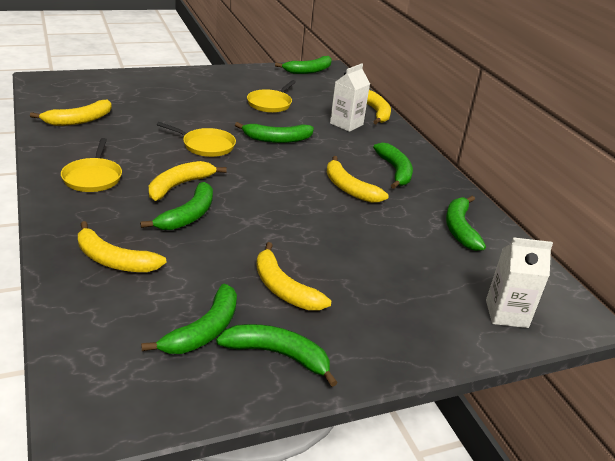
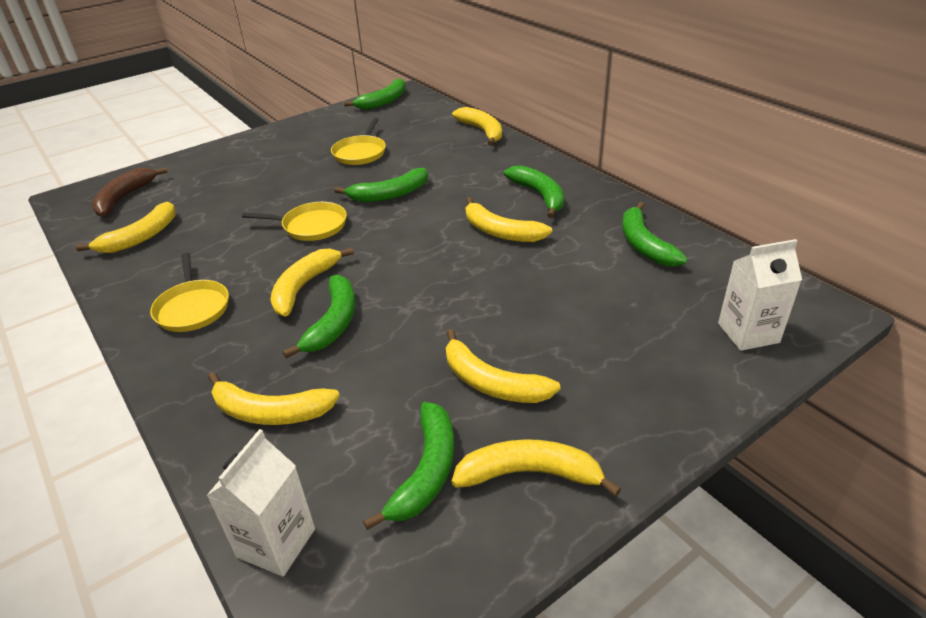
camera: 10 degrees left, 5 degrees up
green banana [216,324,338,387] -> yellow banana [452,439,621,496]
white carton [330,63,370,132] -> white carton moved to [206,429,315,577]
none -> brown banana [92,167,168,217]

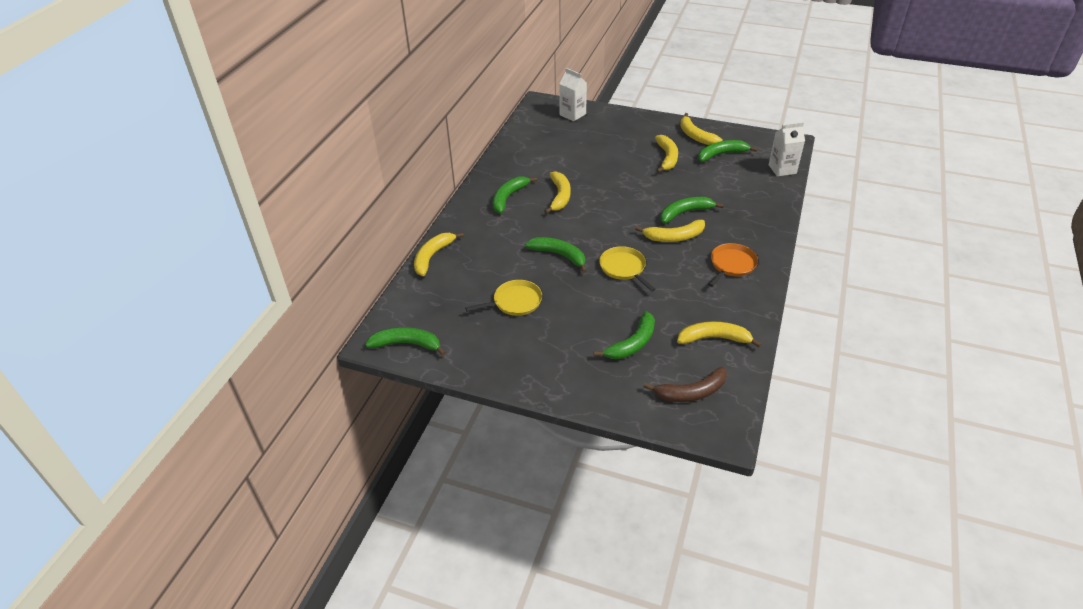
camera: 125 degrees left, 5 degrees up
yellow pan [150,253,229,332] -> orange pan [708,243,758,287]
yellow banana [208,372,340,425] -> none
green banana [622,202,688,267] -> green banana moved to [594,311,655,359]

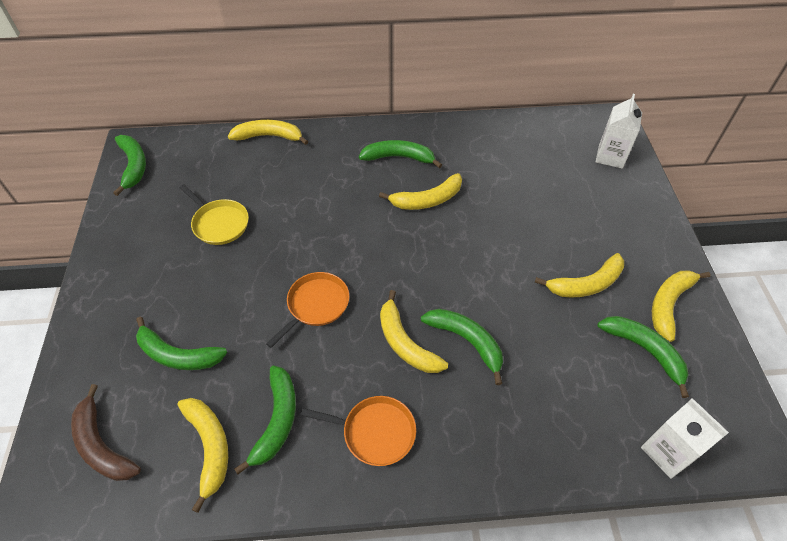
camera: 65 degrees right, 10 degrees up
green banana [525,237,587,273] -> green banana moved to [234,366,296,474]
yellow pan [599,246,656,292] -> orange pan [266,272,349,348]

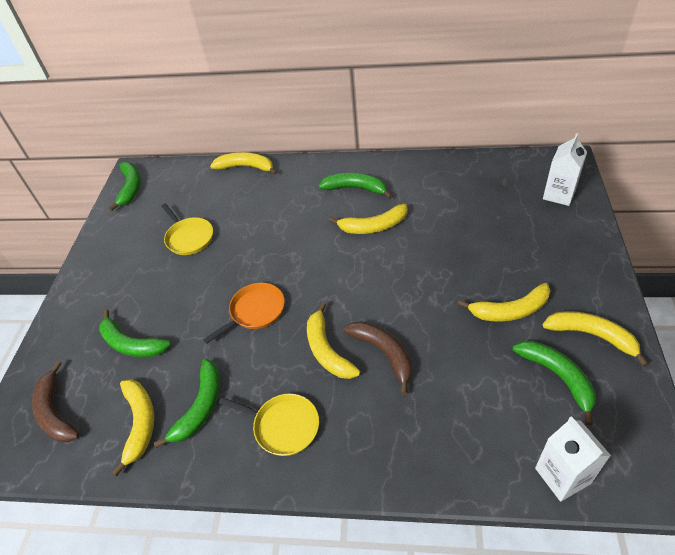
camera: 15 degrees right, 5 degrees down
orange pan [300,396,416,466] -> yellow pan [219,394,319,456]
green banana [421,309,503,385] -> brown banana [344,321,412,395]
yellow banana [652,270,710,342] -> yellow banana turned 75 degrees clockwise [543,311,649,367]

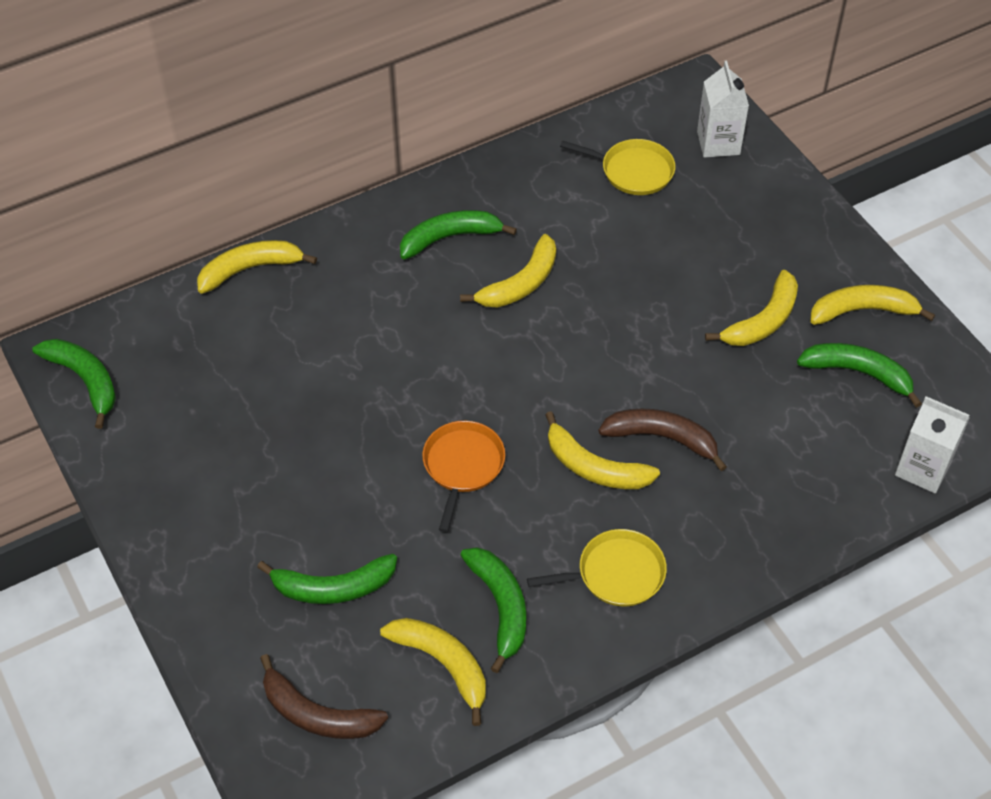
camera: 40 degrees left, 5 degrees up
yellow pan [161,204,213,255] -> yellow pan moved to [560,139,675,195]

